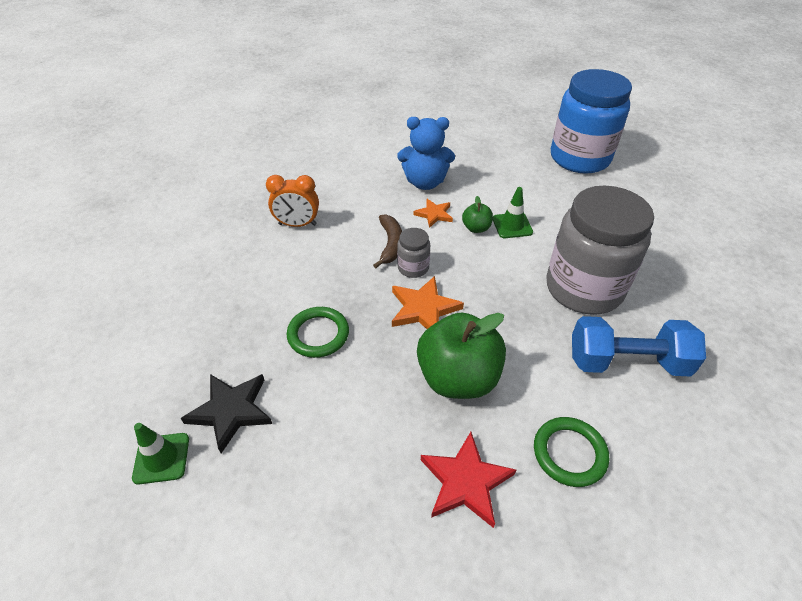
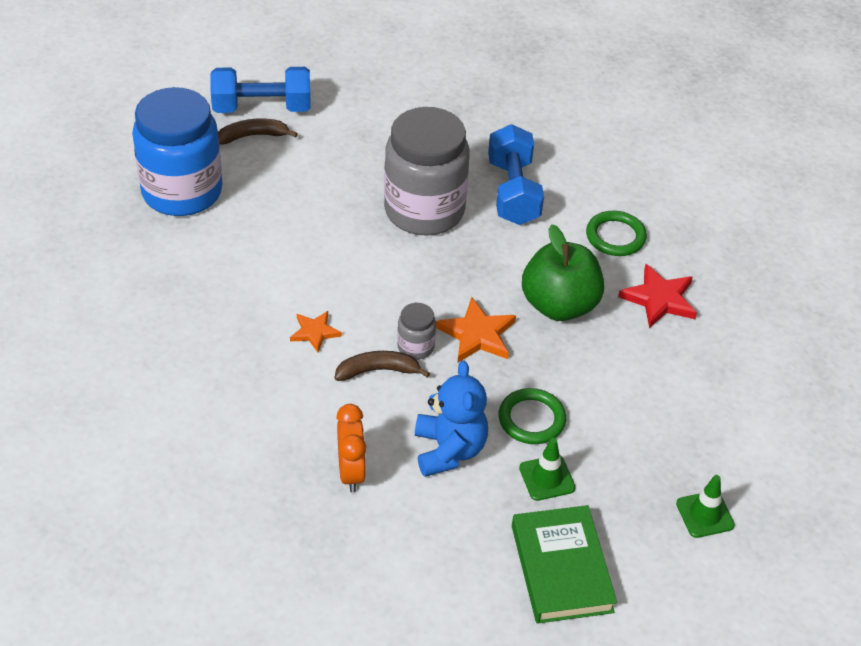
camera: 100 degrees left, 0 degrees up
black star [181,374,272,453] -> none
blue teddy bear [397,117,455,190] -> blue teddy bear moved to [415,361,488,477]
green apple [462,196,493,233] -> none
green traffic cone [493,187,533,238] -> green traffic cone moved to [519,438,576,501]
none -> blue dumbbell [210,67,311,113]
none -> brown banana [218,119,298,145]
none -> green book [512,505,617,624]

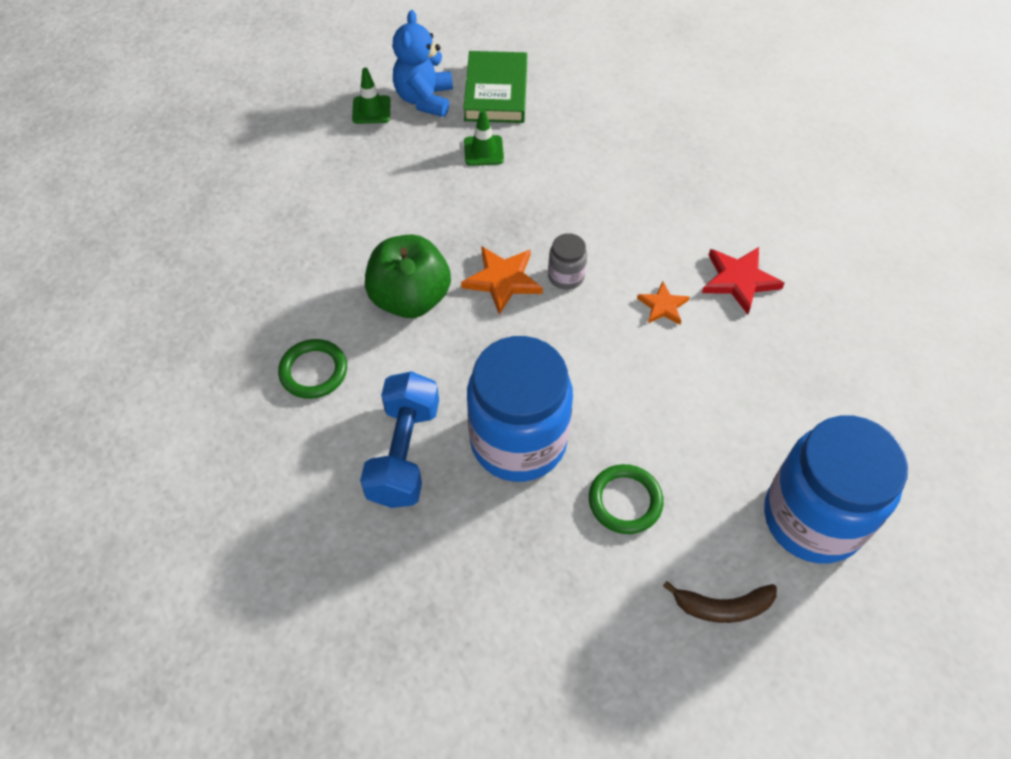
camera: 165 degrees left, 10 degrees up
blue dumbbell [210,67,311,113] -> none
brown banana [335,351,430,381] -> none
orange clock [336,404,366,492] -> none
grey jar [384,107,470,235] -> blue jar [467,336,573,482]
blue teddy bear [415,361,488,477] -> blue teddy bear moved to [393,10,453,117]
green ring [499,388,566,444] -> green ring moved to [589,464,664,534]
red star [618,264,697,328] -> red star moved to [702,247,785,315]

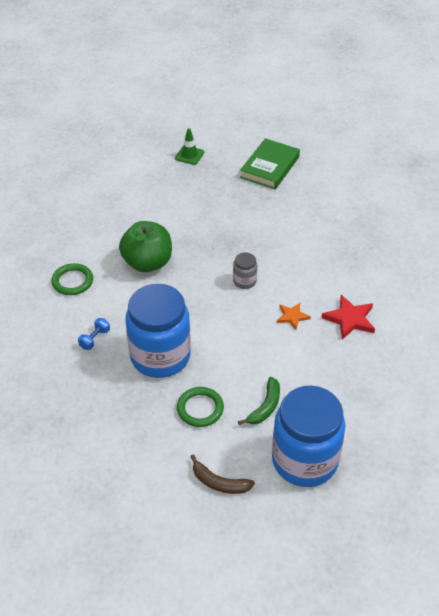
camera: 25 degrees right, 10 degrees down
blue dumbbell [360,371,439,508] -> blue dumbbell [78,318,110,350], size x0.45
blue teddy bear [393,10,453,117] -> none
orange star [461,246,543,315] -> none
green traffic cone [464,109,504,166] -> none
none -> green banana [238,377,280,425]

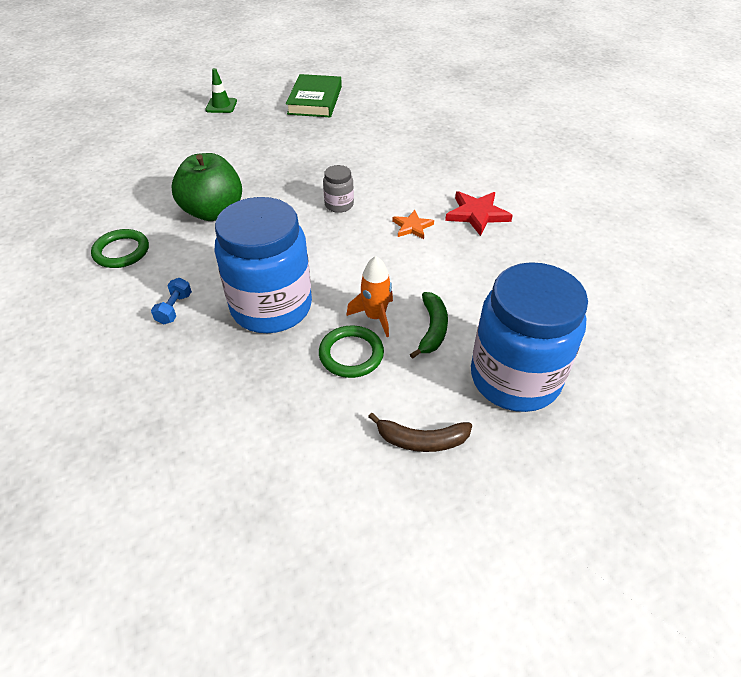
camera: 20 degrees left, 0 degrees up
none -> orange rocket [346,256,393,337]

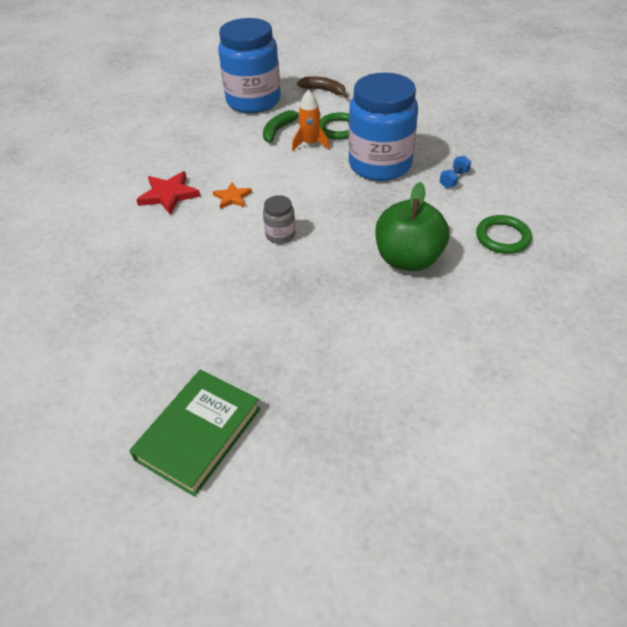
camera: 155 degrees left, 0 degrees up
green traffic cone [205,68,237,113] -> none

